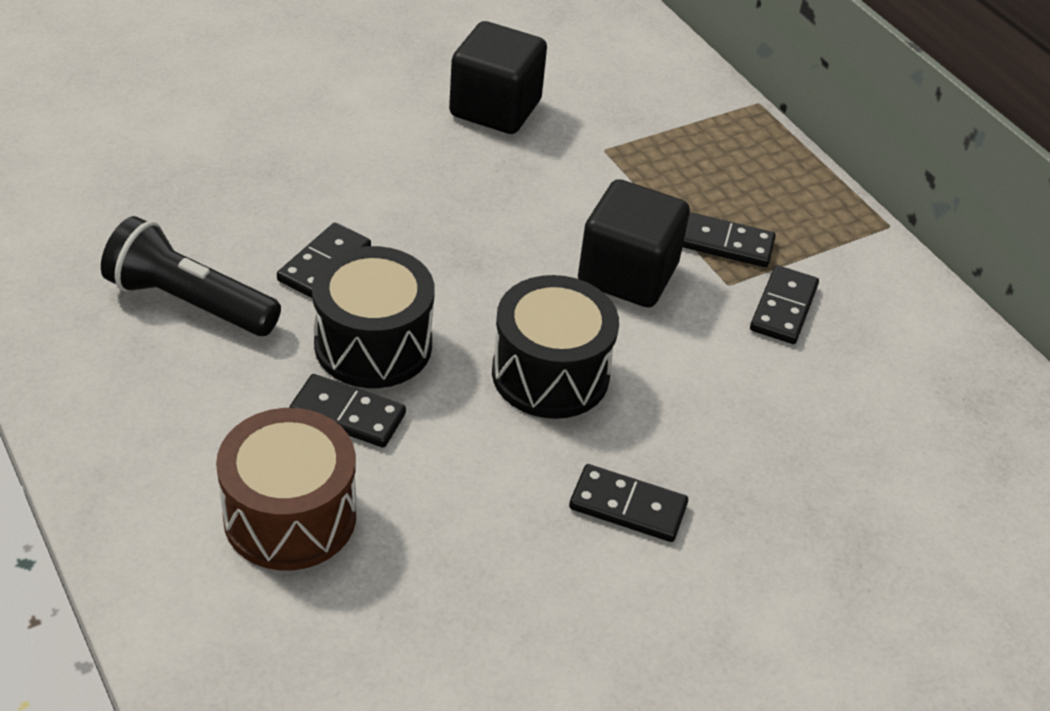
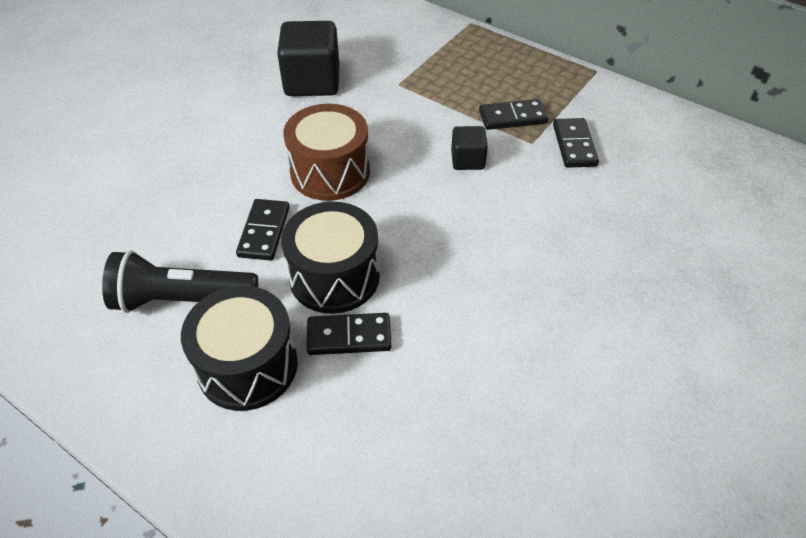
camera: 20 degrees left, 5 degrees up
brown drum [216,408,356,570] -> brown drum moved to [284,104,370,201]
black drum [492,275,619,419] -> black drum moved to [181,286,298,411]
black domino [569,464,688,542] -> none
black cube [578,179,690,307] -> black cube [451,126,488,170], size x0.54

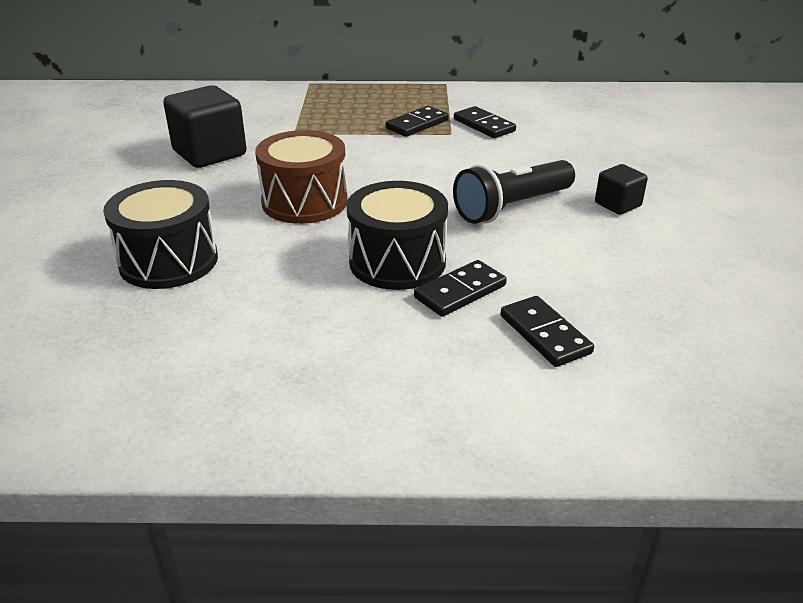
camera: 35 degrees left, 15 degrees down
black flashlight [102,250,258,313] -> black flashlight moved to [453,160,575,224]
black drum [181,286,298,411] -> black drum moved to [103,180,218,289]
black domino [236,199,290,260] -> black domino moved to [500,296,594,367]
black cube [451,126,488,170] -> black cube moved to [595,164,648,215]

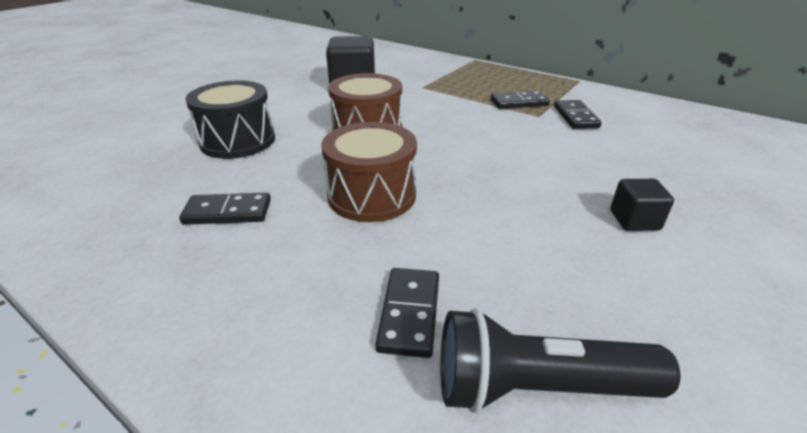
camera: 35 degrees right, 0 degrees up
black drum [347,181,448,290] -> brown drum [321,122,417,222]
black domino [414,260,507,317] -> black domino moved to [179,193,271,225]
black flashlight [453,160,575,224] -> black flashlight moved to [440,308,680,413]

